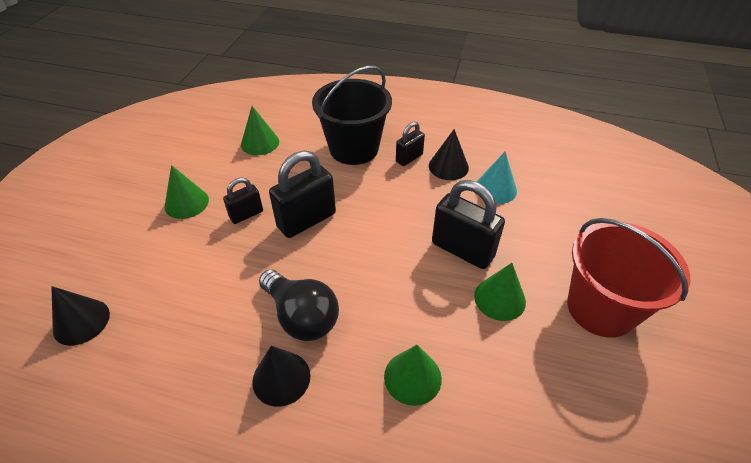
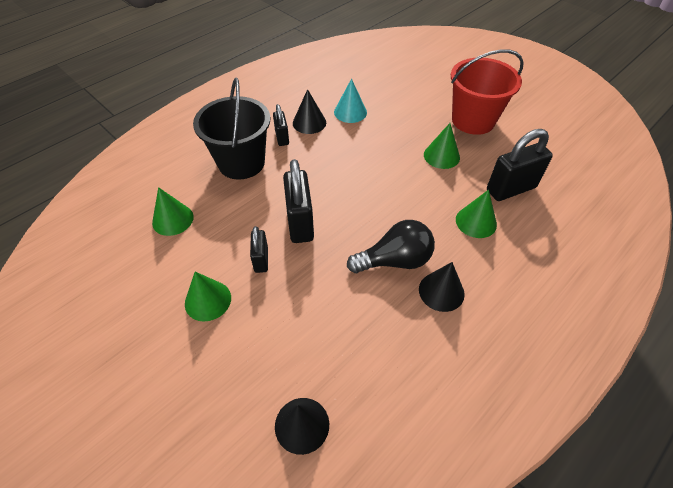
camera: 60 degrees left, 5 degrees up
black padlock [432,180,505,269] -> black padlock moved to [487,129,553,201]

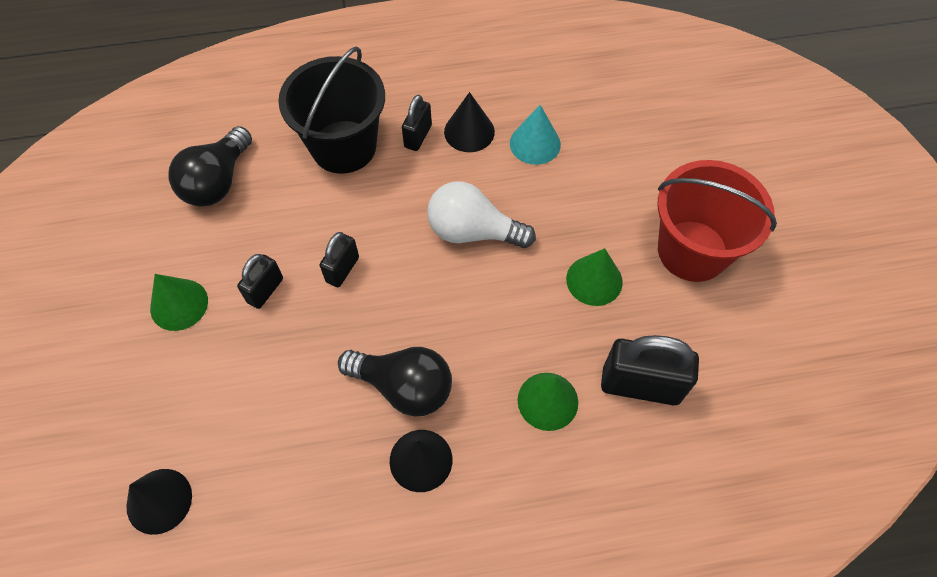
camera: 35 degrees right, 10 degrees up
green cone [152,187,194,236] -> black light bulb [168,126,252,207]
black padlock [283,159,314,243] -> black padlock [320,232,359,287], size x0.57
none -> white light bulb [427,181,536,248]

